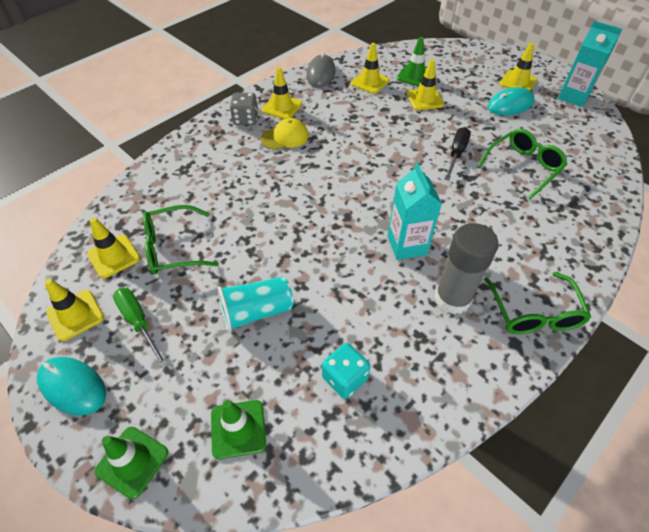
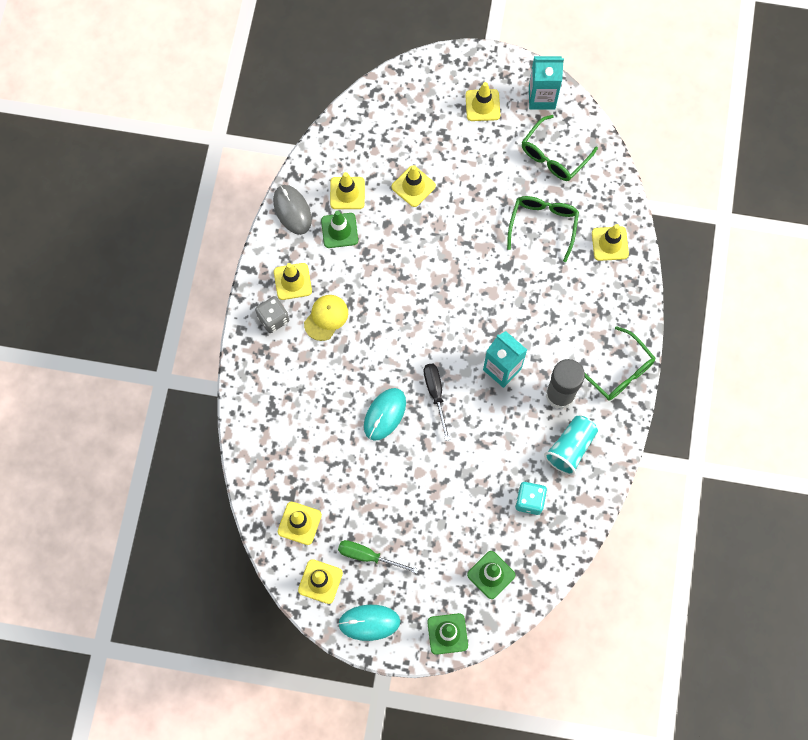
camera: 35 degrees left, 20 degrees up
green glasses [143,205,219,275] -> green glasses moved to [522,115,598,181]
turquoise cup [218,277,294,332] -> turquoise cup moved to [544,415,598,475]
green traffic cone [396,37,426,87] -> green traffic cone moved to [321,211,358,248]
black screwdriver [444,127,471,181] -> black screwdriver moved to [424,364,450,441]
turquoise mouse [487,87,535,115] -> turquoise mouse moved to [364,388,406,441]
none -> yellow traffic cone [592,224,629,261]

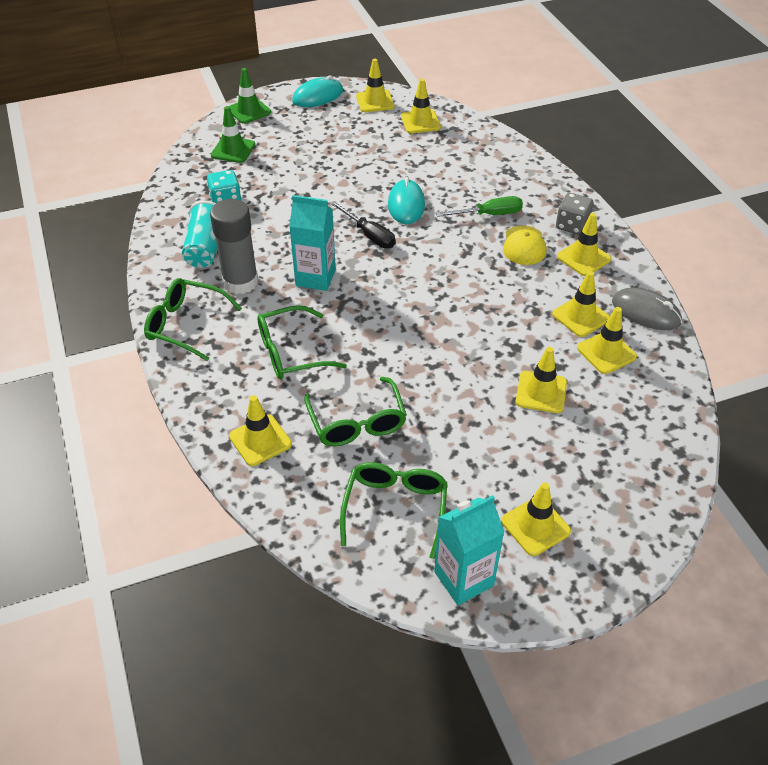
camera: 150 degrees right, 25 degrees down
green traffic cone [321,211,358,248] -> yellow traffic cone [552,271,610,337]
green screwdriver [338,540,418,574] -> green screwdriver moved to [436,196,523,217]
none -> green glasses [257,305,347,379]

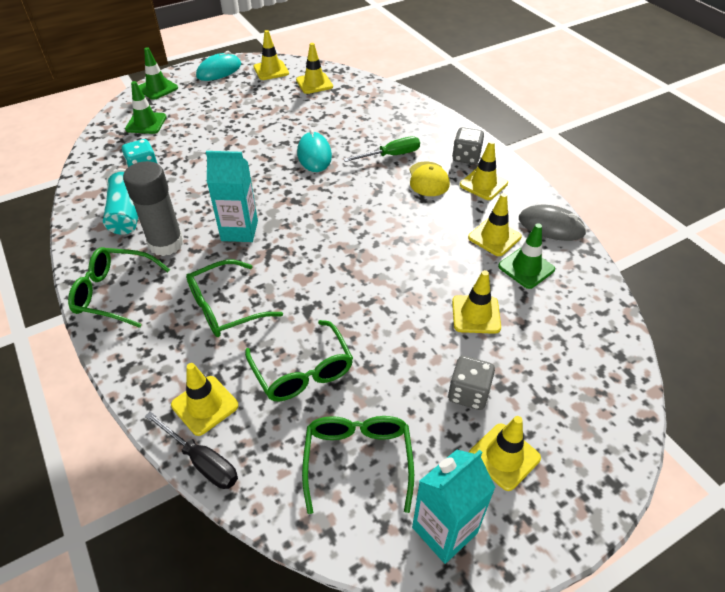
camera: 10 degrees left, 0 degrees up
black screwdriver [330,201,396,248] -> black screwdriver moved to [145,411,238,489]
yellow traffic cone [577,307,637,374] -> green traffic cone [498,223,555,289]
none -> grey dice [448,356,495,410]

